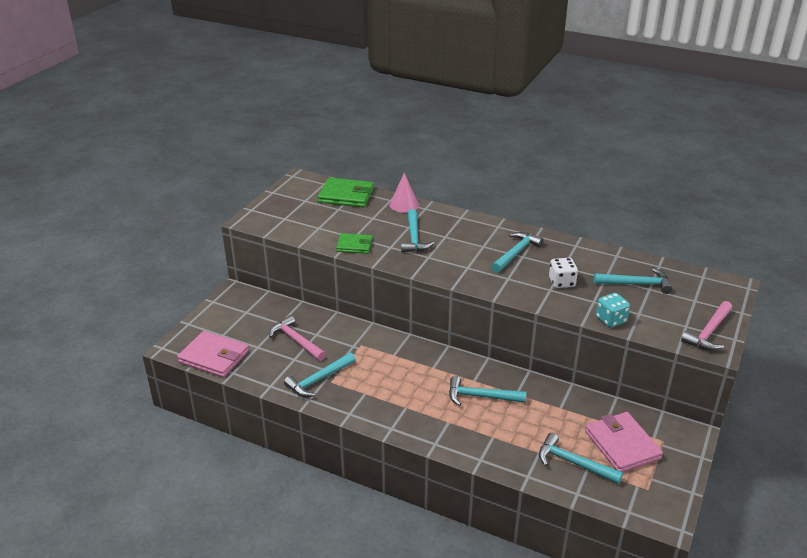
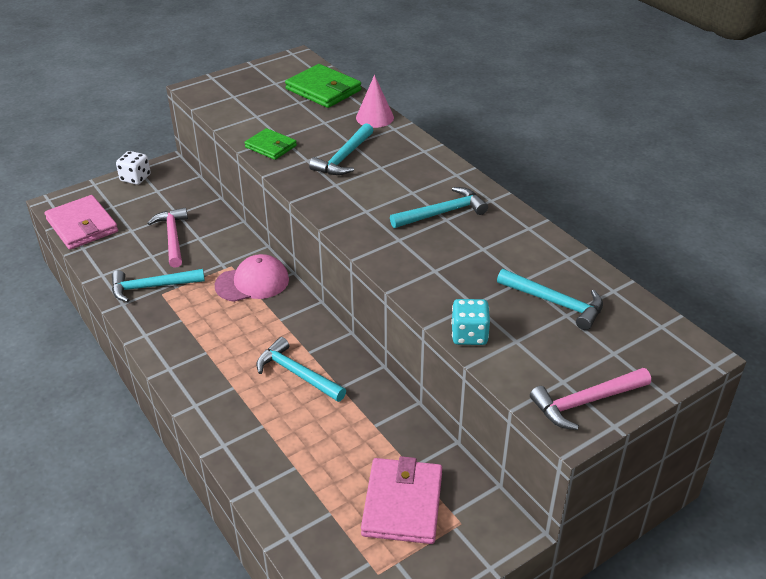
camera: 30 degrees right, 5 degrees up
turquoise hammer [539,433,623,484] -> none
white dice [549,258,578,288] -> white dice moved to [116,151,151,185]
none -> pink cap [215,254,289,302]

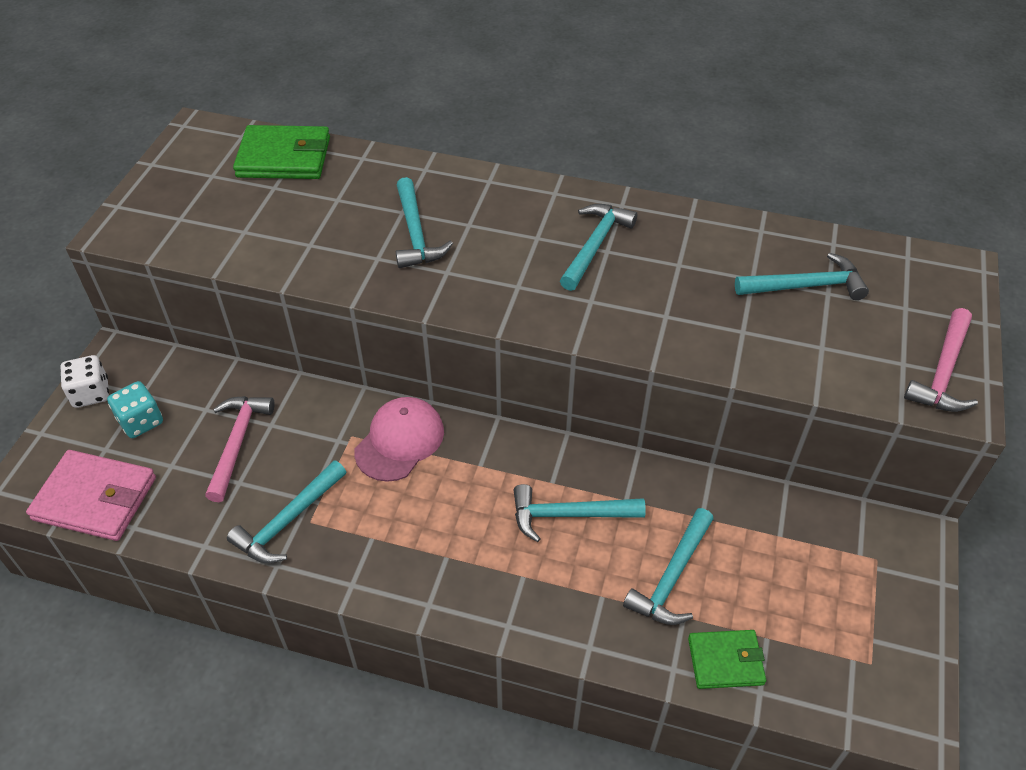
camera: 40 degrees left, 10 degrees up
pink hammer [147,207,188,268] -> pink hammer turned 60 degrees clockwise [205,396,275,502]
green wallet [244,128,297,160] -> green wallet moved to [688,630,766,689]
pink cone [356,75,394,128] -> none
pink wallet [361,456,442,544] -> none
turquoise dice [451,299,490,345] -> turquoise dice moved to [107,381,163,438]
none -> turquoise hammer [623,508,714,625]

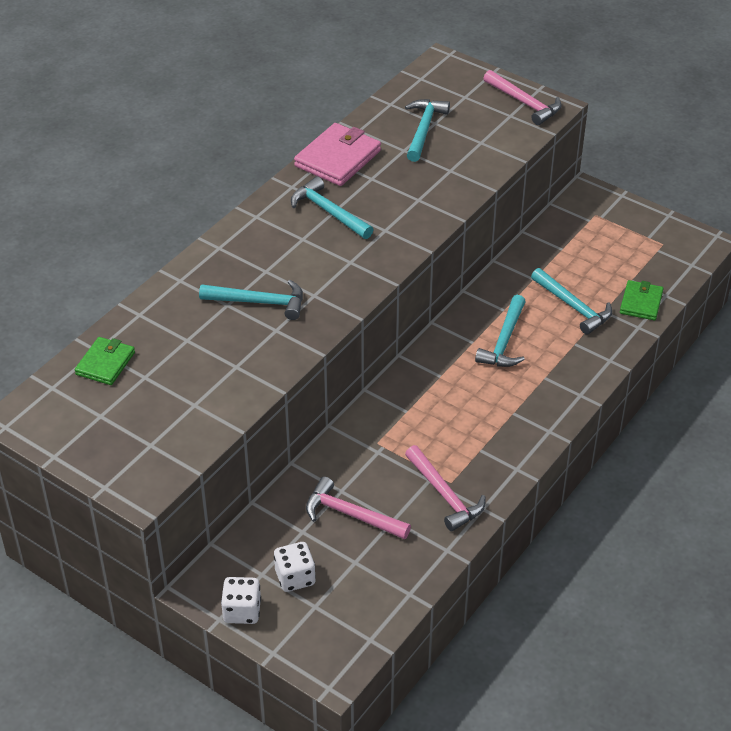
camera: 70 degrees left, 5 degrees down
pink wallet [26,450,156,541] -> pink wallet moved to [294,123,381,186]
turquoise dice [107,381,163,438] -> white dice [274,542,316,592]
turquoise hammer [227,460,346,563] -> pink hammer [405,445,485,531]
green wallet [233,125,330,179] -> green wallet [75,337,135,385], size x0.62
pink cap [354,397,444,482] -> none

